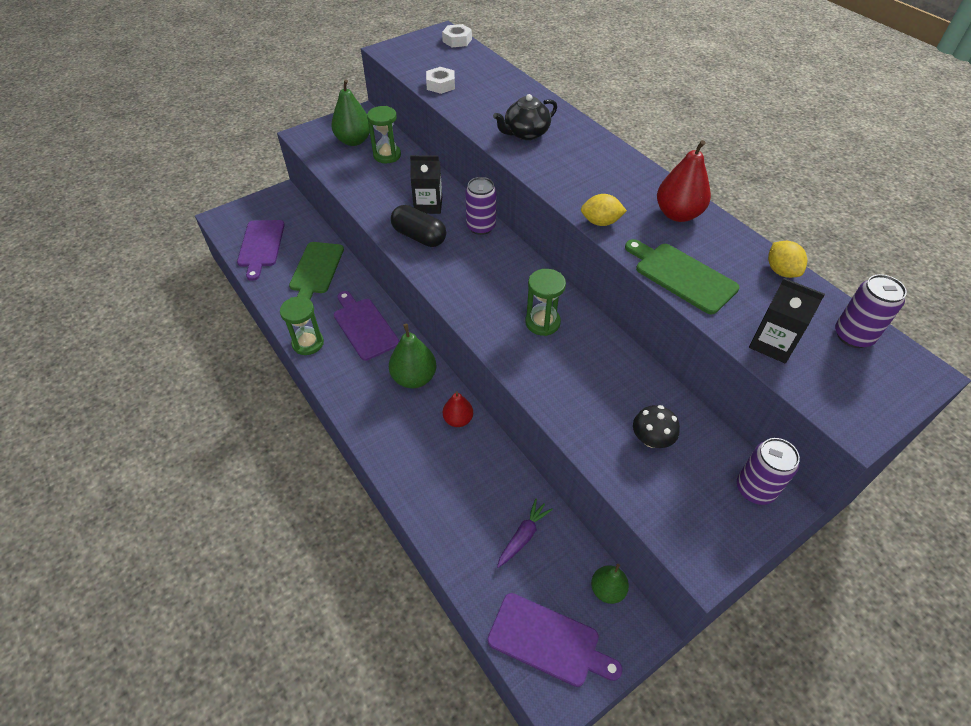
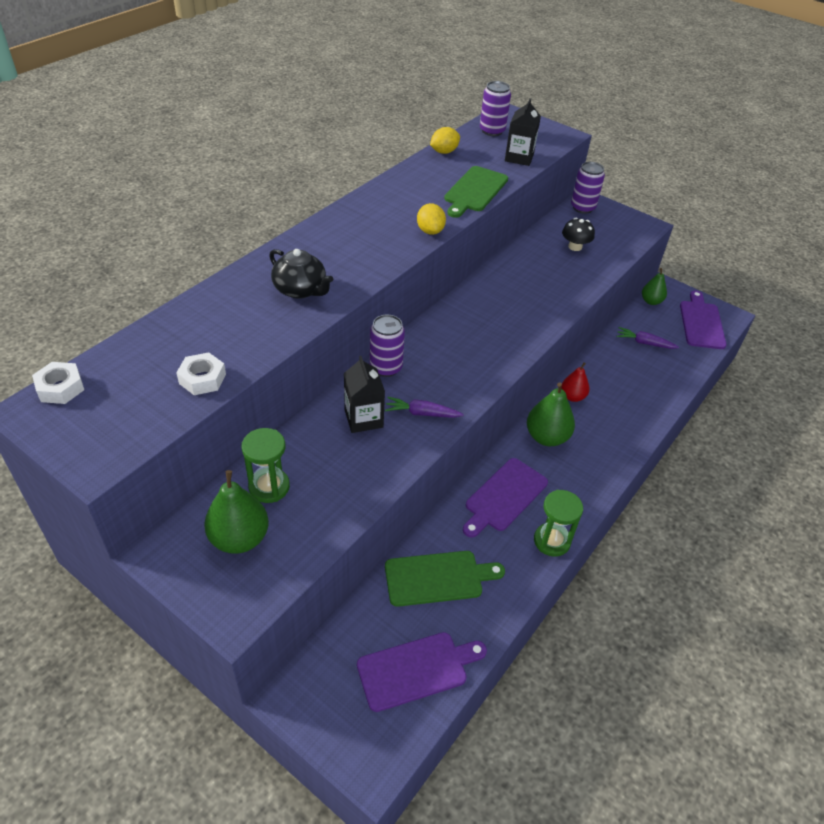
camera: 110 degrees left, 5 degrees down
black capsule [391,205,446,247] -> purple carrot [385,397,464,418]
green hourglass [525,269,566,336] -> none
red pear [657,140,711,222] -> none

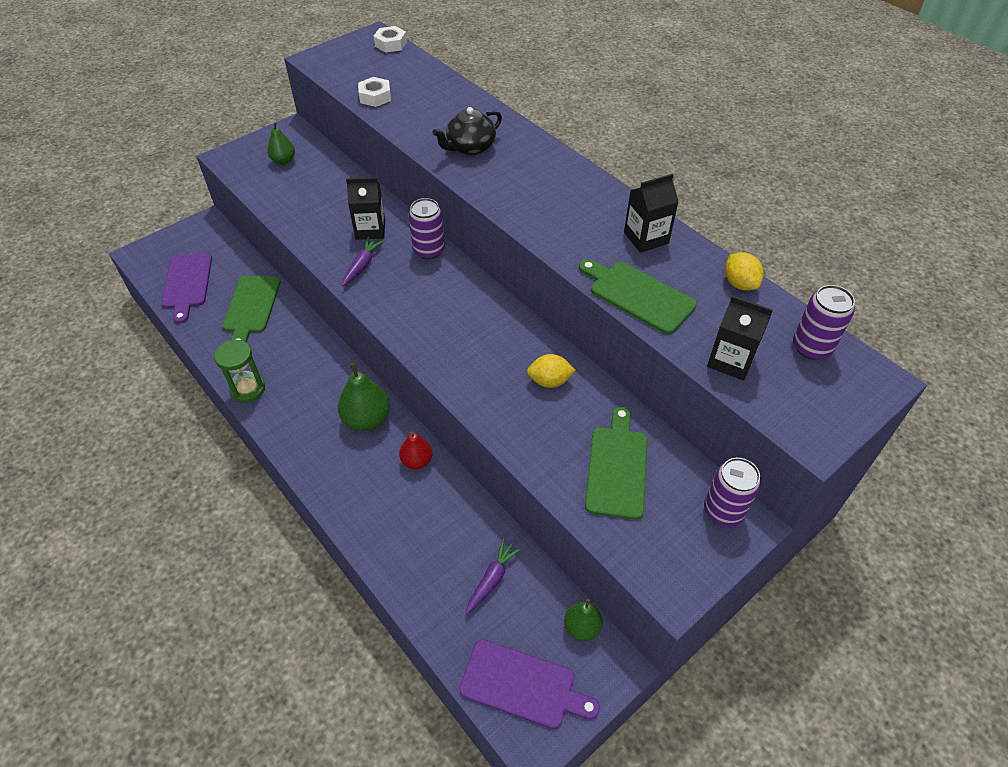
camera: 105 degrees right, 5 degrees up
green pear [204,470,269,554] -> green pear [267,122,295,165], size x0.62
green hourglass [242,428,290,503] -> none
yellow lemon [417,203,446,235] -> yellow lemon moved to [527,354,576,388]
purple cutting board [463,458,548,537] -> none
black mushroom [562,218,595,251] -> green cutting board [585,407,648,520]
none -> black carton [624,173,679,253]

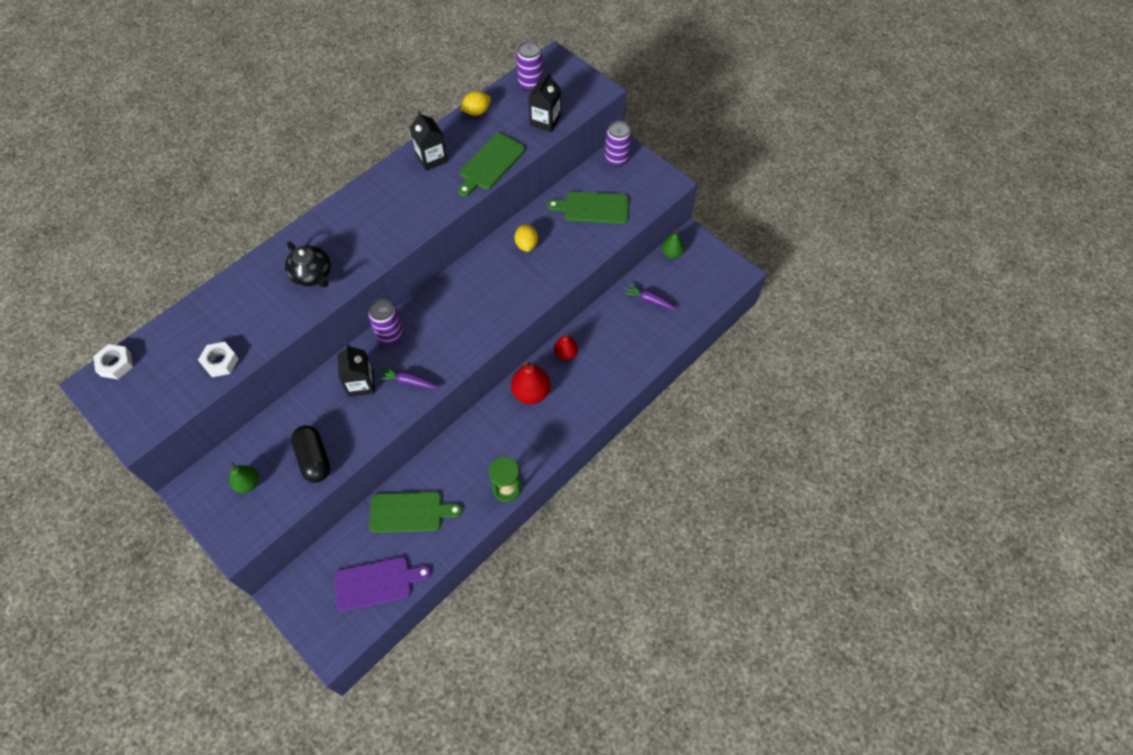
camera: 95 degrees left, 10 degrees up
green pear [338,363,390,431] -> red pear [511,361,551,404]
purple cutting board [459,639,600,729] -> none
none -> black capsule [291,425,331,483]

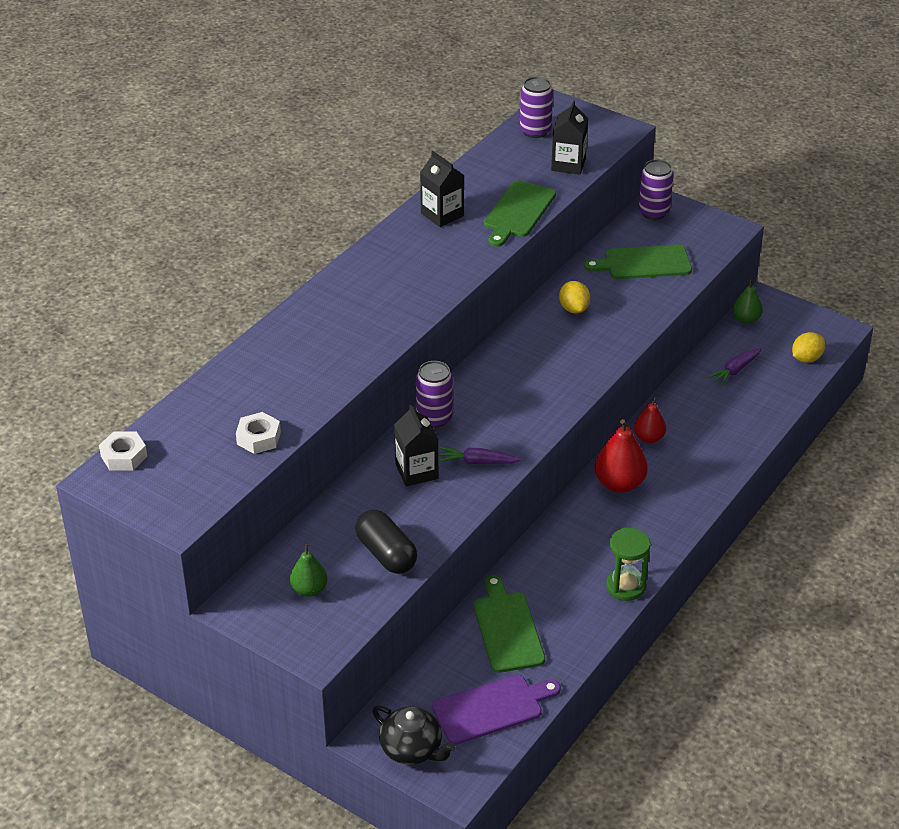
camera: 10 degrees left, 20 degrees down
black teapot [285,242,331,287] -> black teapot moved to [372,705,456,765]
green cutting board [369,492,462,533] -> green cutting board turned 90 degrees counterclockwise [474,575,545,673]
yellow lemon [460,91,491,116] -> yellow lemon moved to [792,332,825,363]
purple carrot [623,283,677,309] -> purple carrot turned 60 degrees counterclockwise [708,348,762,386]

